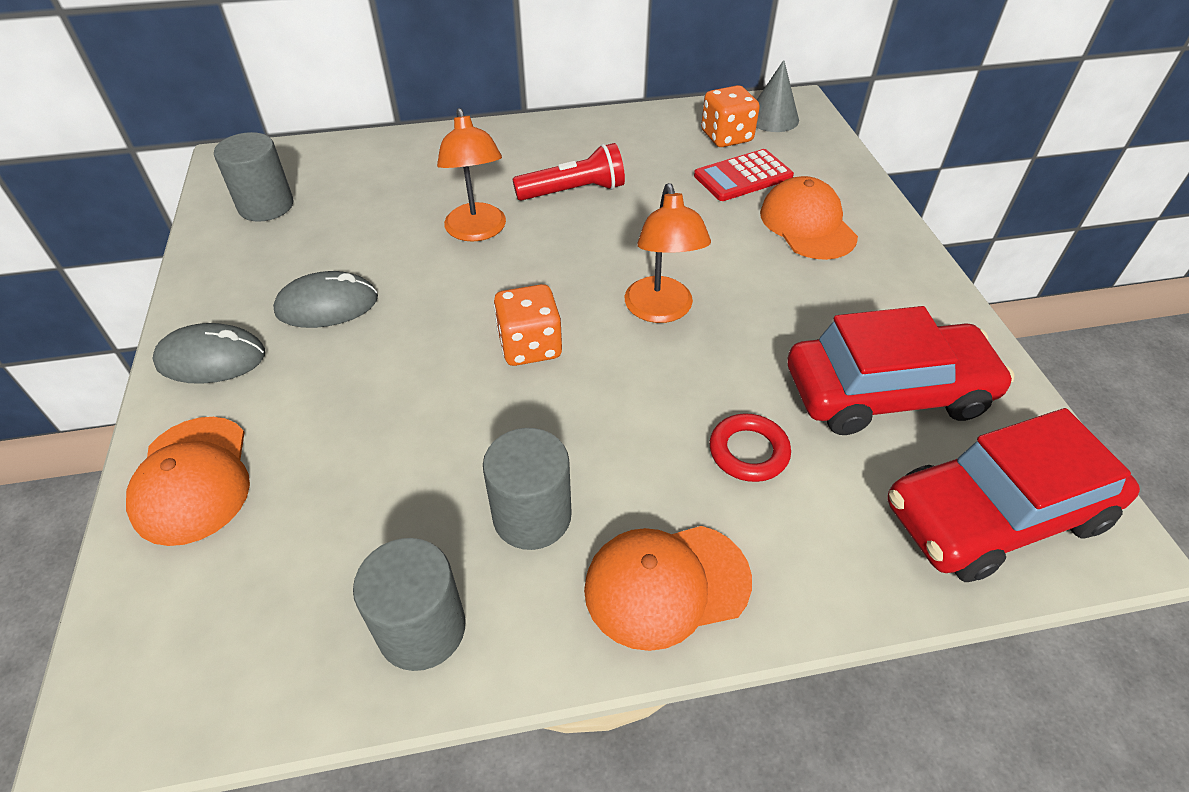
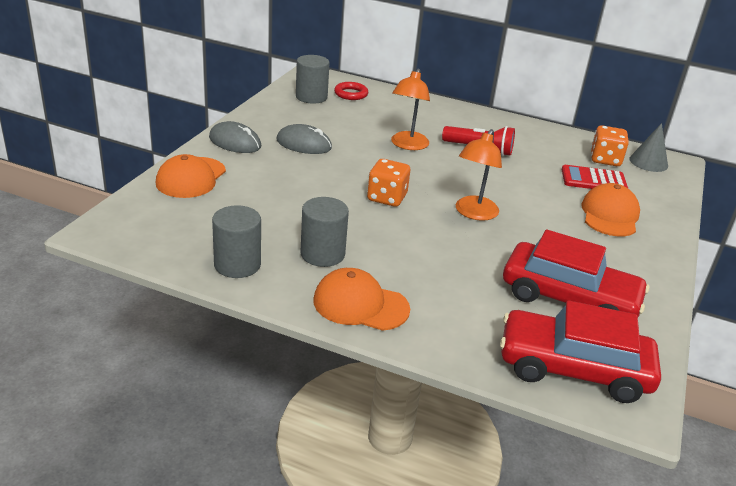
camera: 30 degrees right, 15 degrees down
red ring [709,413,791,482] -> red ring moved to [334,82,368,100]

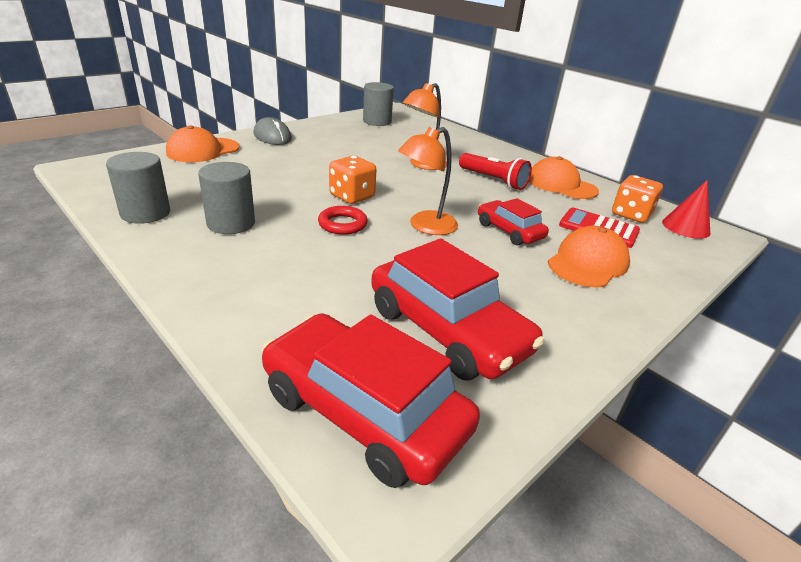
camera: 25 degrees right, 0 degrees up
grey mouse [276,124,332,154] -> none
orange cap [313,268,410,331] -> orange cap moved to [529,156,599,199]
red ring [334,82,368,100] -> red ring moved to [318,206,368,235]
grey cone [629,123,668,172] -> red cone [662,180,710,239]
none -> red car [478,198,549,246]

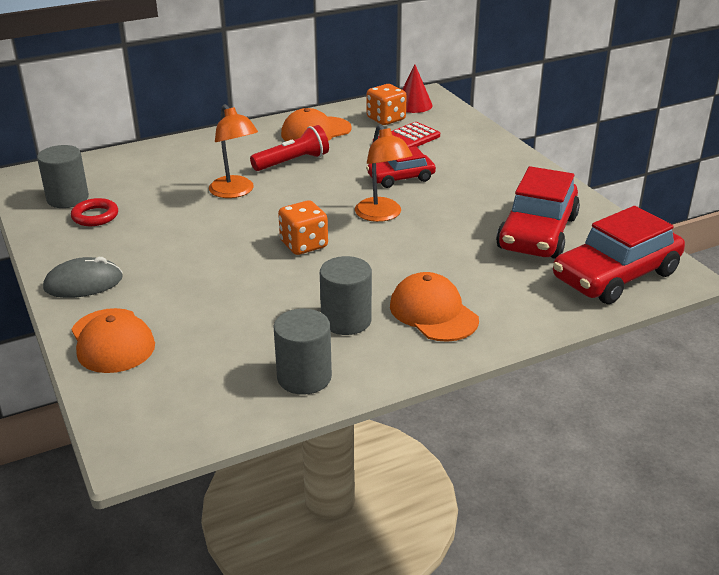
camera: 70 degrees left, 0 degrees up
red ring [318,206,368,235] -> red ring moved to [71,198,118,226]
red car [371,238,545,380] -> red car turned 135 degrees clockwise [496,166,580,259]
orange cap [548,226,630,288] -> orange cap moved to [390,272,479,342]

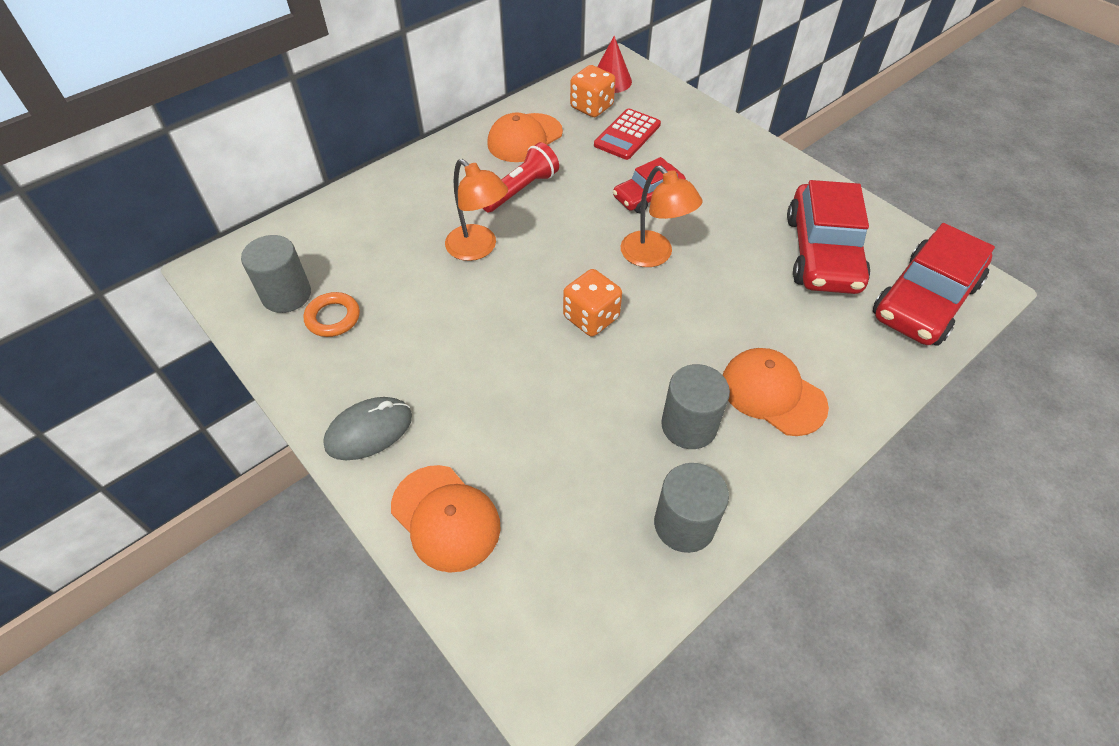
camera: 15 degrees left, 20 degrees up
red ring [71,198,118,226] -> orange ring [303,292,360,337]

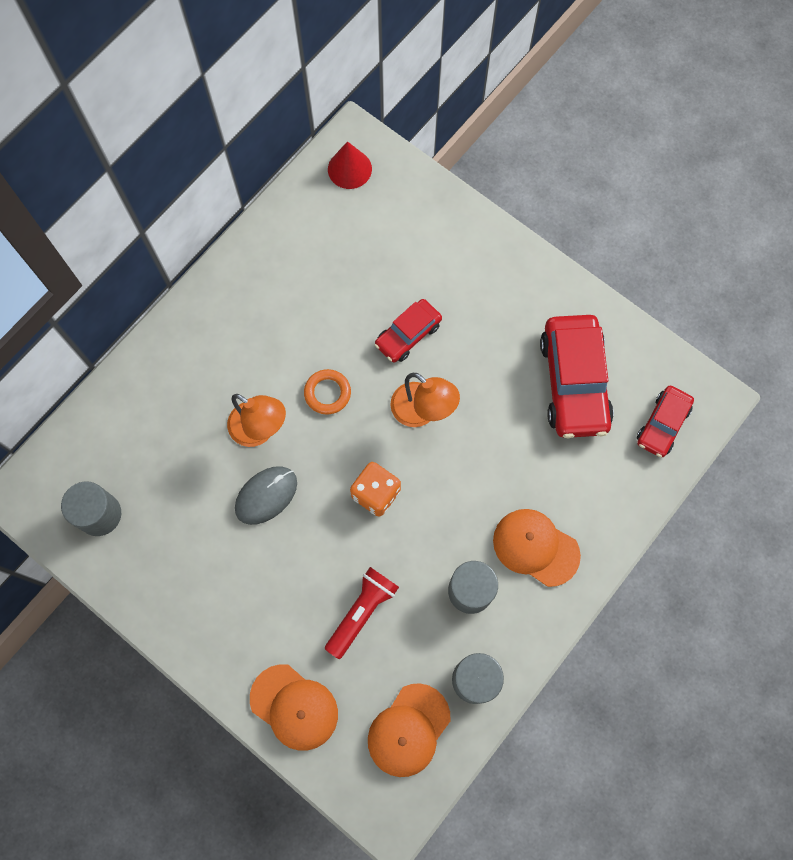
camera: 10 degrees left, 20 degrees up
orange ring [303,292,360,337] -> orange ring moved to [304,369,351,414]
grey mouse [323,397,412,460] -> grey mouse moved to [235,466,297,525]
red flashlight [483,142,559,212] -> red flashlight moved to [325,567,399,659]
orange cap [487,113,563,162] -> orange cap moved to [368,683,450,777]
orange dice [570,65,615,117] -> none
red calculator [594,108,661,160] -> none
red car [873,223,995,346] -> red car [637,386,694,458], size x0.57

